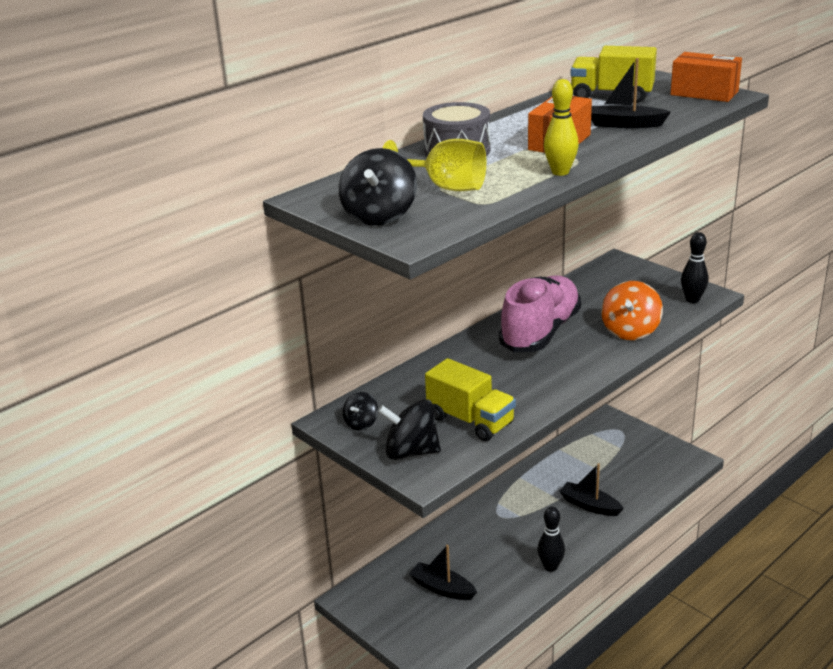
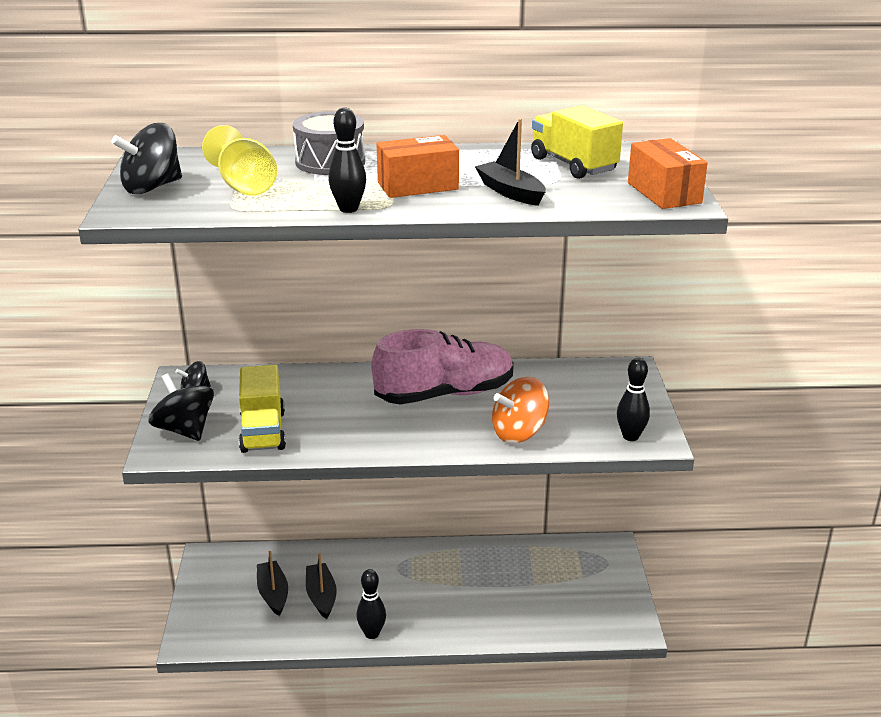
camera: 40 degrees right, 0 degrees up
yellow bowling pin [544,79,579,176] -> black bowling pin [328,108,366,213]
black boat [559,463,624,516] -> black boat moved to [306,553,337,619]

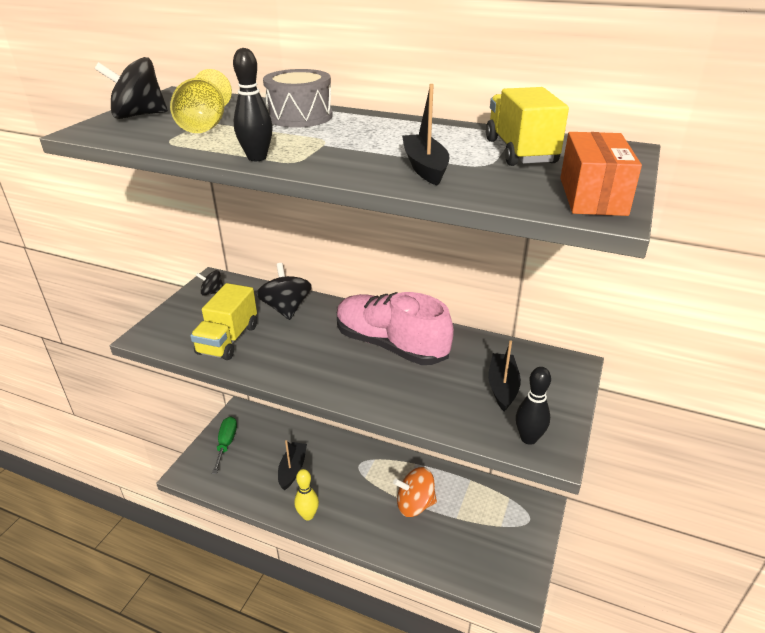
camera: 25 degrees right, 5 degrees up
black spinning top [148,373,214,441] -> black spinning top moved to [256,263,312,320]
black boat [257,551,288,616] -> black boat moved to [488,340,521,411]
black bowling pin [356,569,386,639] -> yellow bowling pin [294,469,319,520]
pink shoe [371,329,514,404] -> pink shoe turned 150 degrees counterclockwise [337,292,454,365]
orange box [376,135,459,198] -> none
orange spinning top [492,377,549,443] -> orange spinning top moved to [393,467,437,517]
none -> green screwdriver [212,416,237,474]

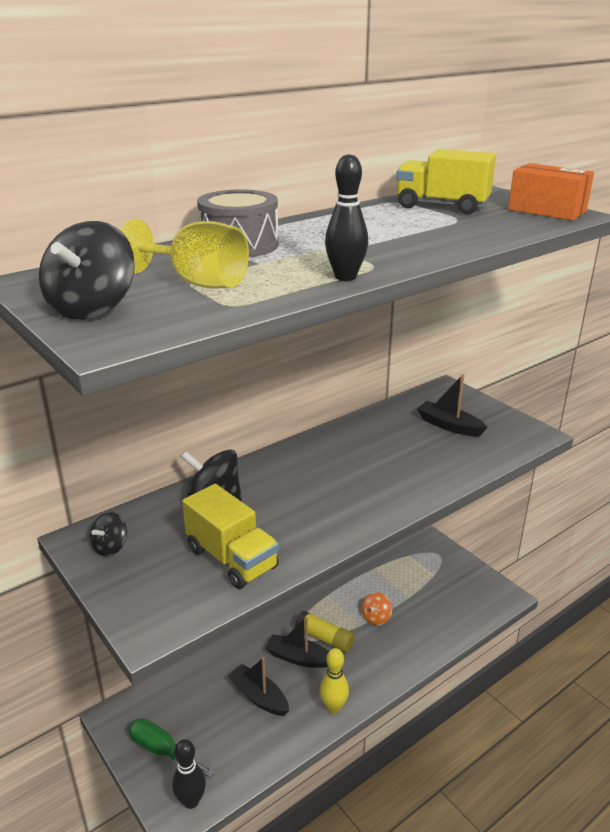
camera: 60 degrees left, 5 degrees down
pink shoe [337,292,454,365] -> none
orange spinning top [393,467,437,517] -> orange spinning top [362,593,392,625], size x0.57
black boat [402,84,449,186] -> black boat moved to [266,617,329,668]
black bowling pin [516,367,551,445] -> black bowling pin moved to [172,739,206,809]
none -> yellow glue stick [295,610,354,653]

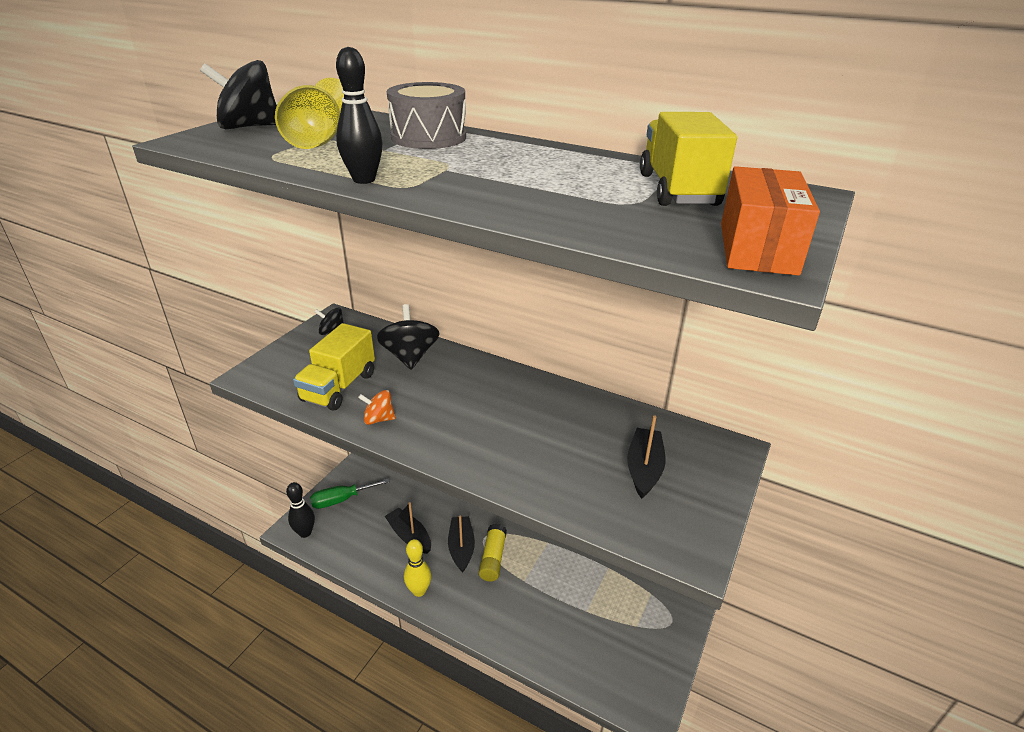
camera: 65 degrees right, 5 degrees up
green screwdriver [129,718,215,777] -> green screwdriver turned 120 degrees counterclockwise [310,479,390,509]
black boat [228,657,289,716] -> black boat turned 60 degrees counterclockwise [385,502,431,554]
orange spinning top [362,593,392,625] -> orange spinning top moved to [358,390,396,425]

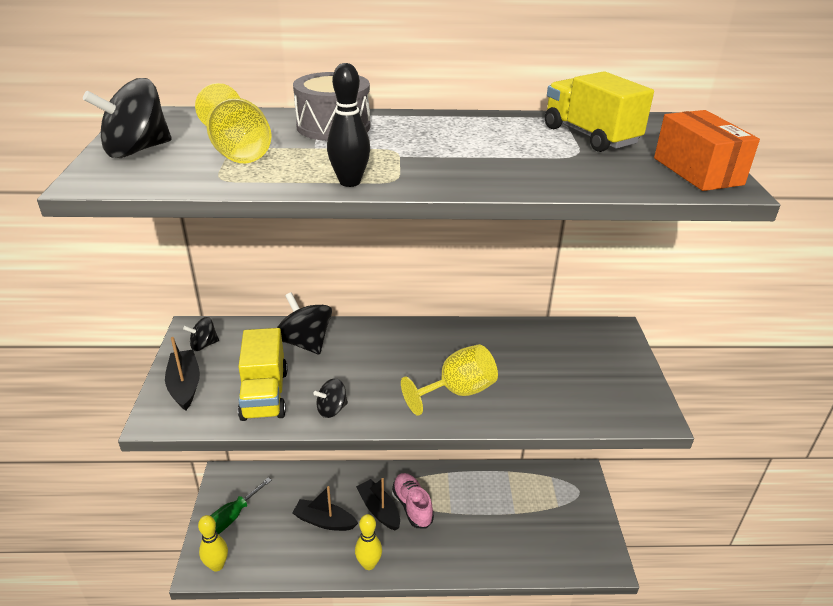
camera: 30 degrees left, 0 degrees up
black bowling pin [286,482,315,538] -> yellow bowling pin [198,515,228,571]
orange spinning top [358,390,396,425] -> black spinning top [313,378,348,418]
yellow glue stick [479,524,507,581] -> pink shoe [392,473,434,529]
black boat [627,415,666,499] -> black boat moved to [165,337,200,411]
none -> yellow goblet [401,344,498,416]

